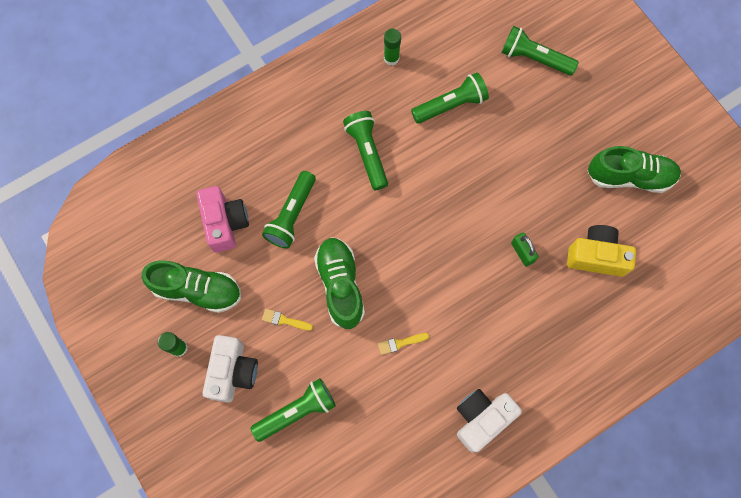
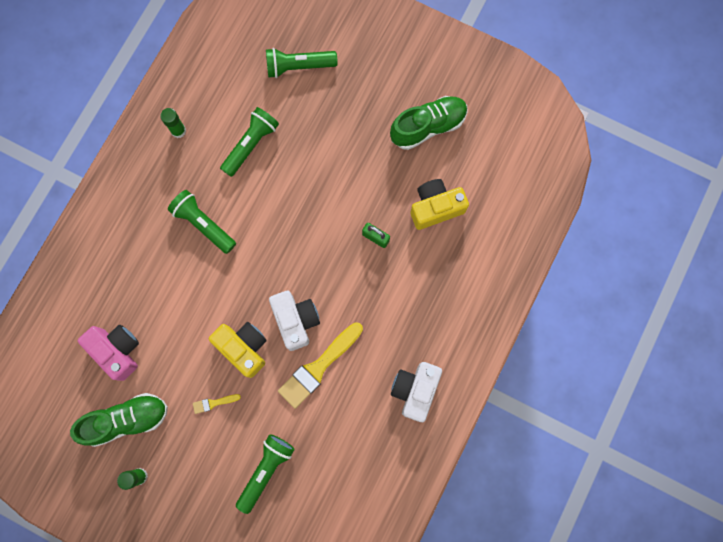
camera: 30 degrees left, 5 degrees up
white camera [203,335,258,403] -> white camera moved to [269,291,320,351]
green flashlight [262,171,316,248] -> none
green shoe [314,237,365,329] -> yellow camera [209,322,267,378]
yellow brush [378,333,429,355] -> yellow brush [278,322,363,409], size x2.23

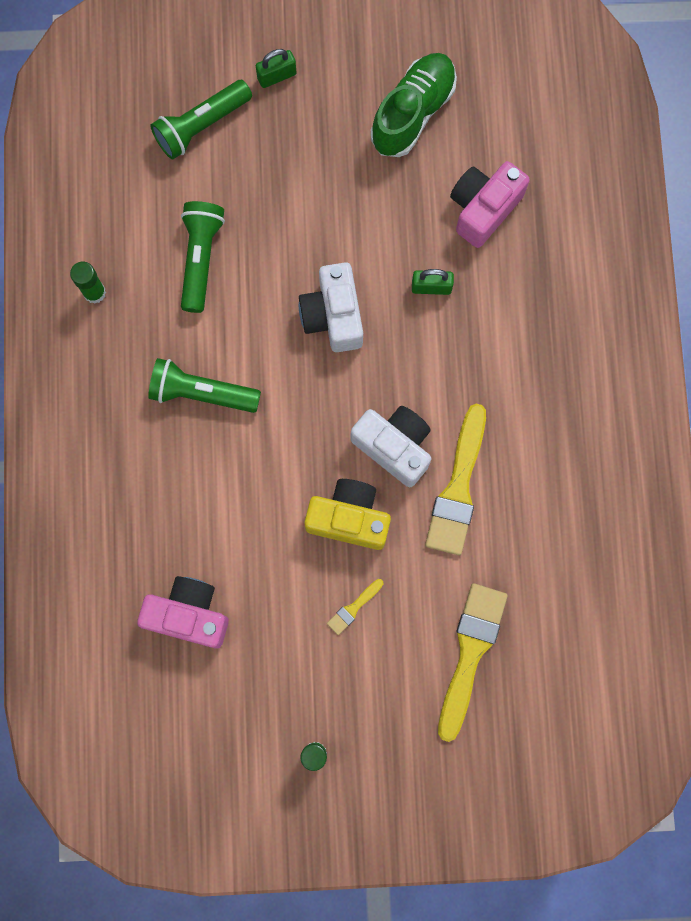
camera: 30 degrees left, 0 degrees up
green shoe [70,393,168,447] -> none
green flashlight [236,434,295,514] -> yellow brush [438,583,508,742]
white camera [391,362,442,422] -> white camera moved to [299,262,363,352]
yellow camera [410,179,469,230] -> pink camera [450,161,530,248]
none -> green padlock [256,49,297,88]

